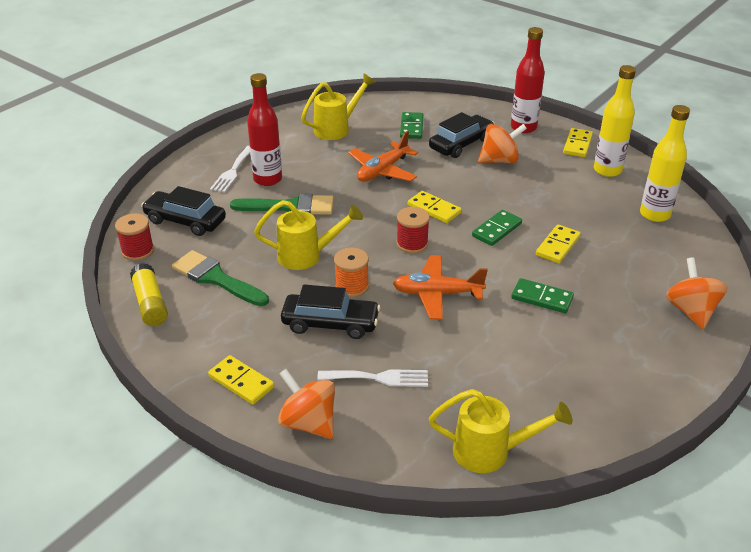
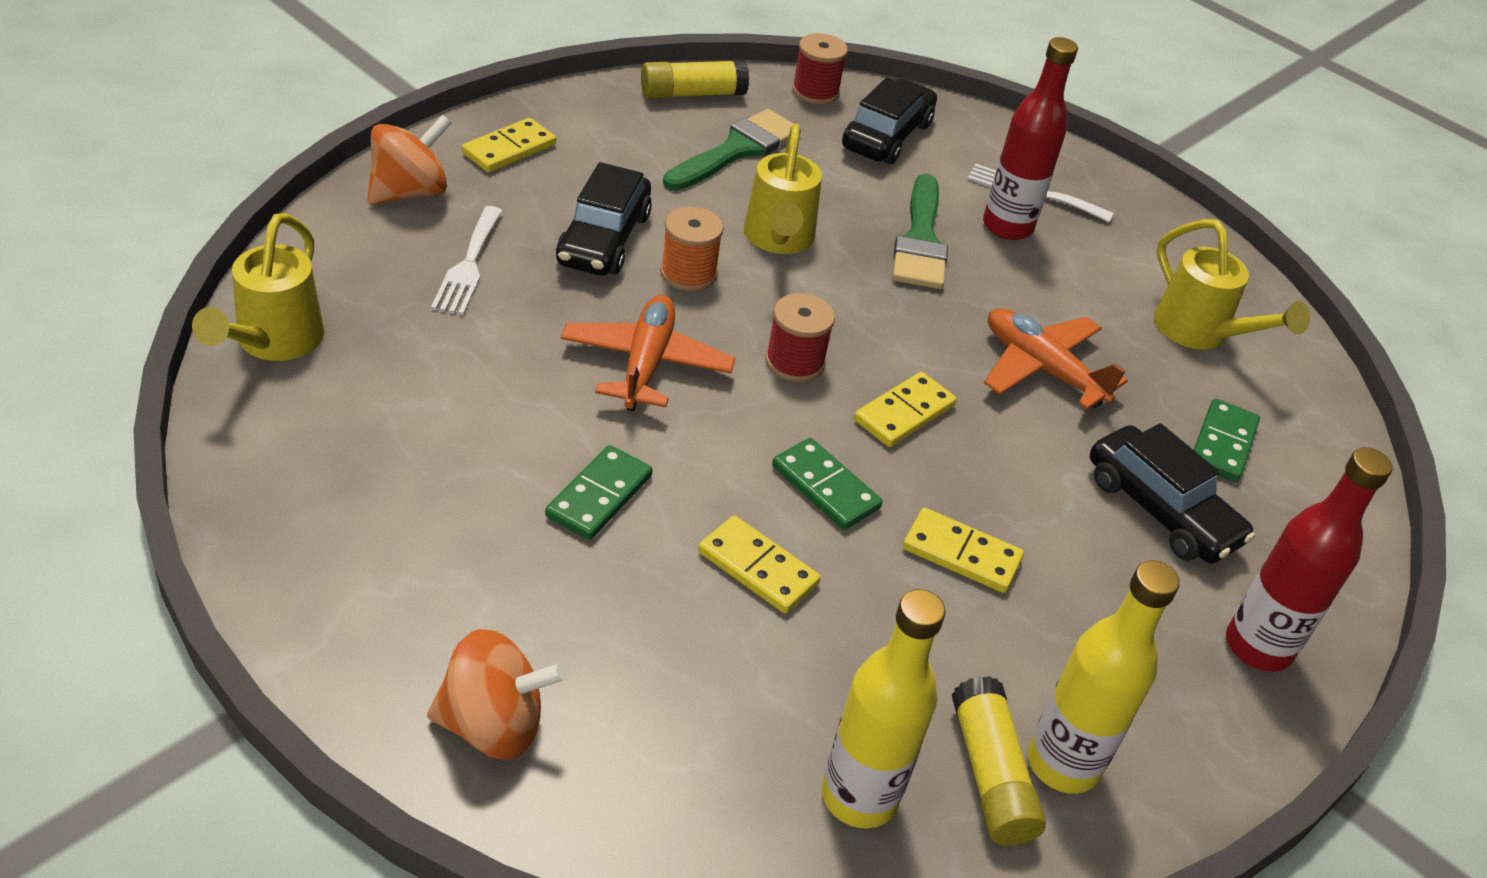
camera: 90 degrees right, 5 degrees up
green domino [400,112,424,139] -> green domino turned 75 degrees counterclockwise [1194,398,1260,482]
orange spinning top [478,124,527,163] -> none
yellow domino [563,128,593,157] -> yellow domino moved to [903,508,1024,593]
none -> yellow glue stick [952,676,1046,846]

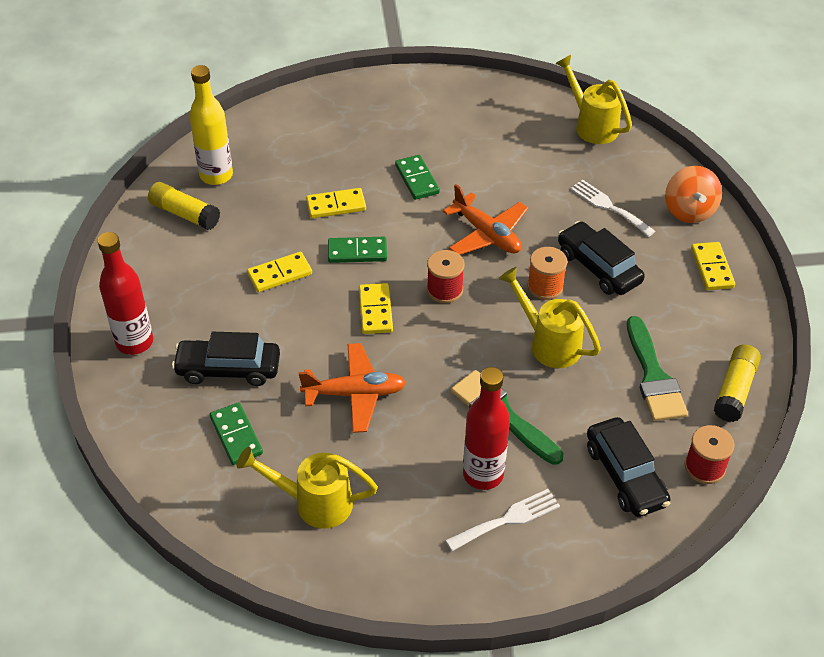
camera: 135 degrees right, 5 degrees up
orange spinning top [427,629,567,760] -> none
yellow bottle [1028,560,1180,794] -> none

